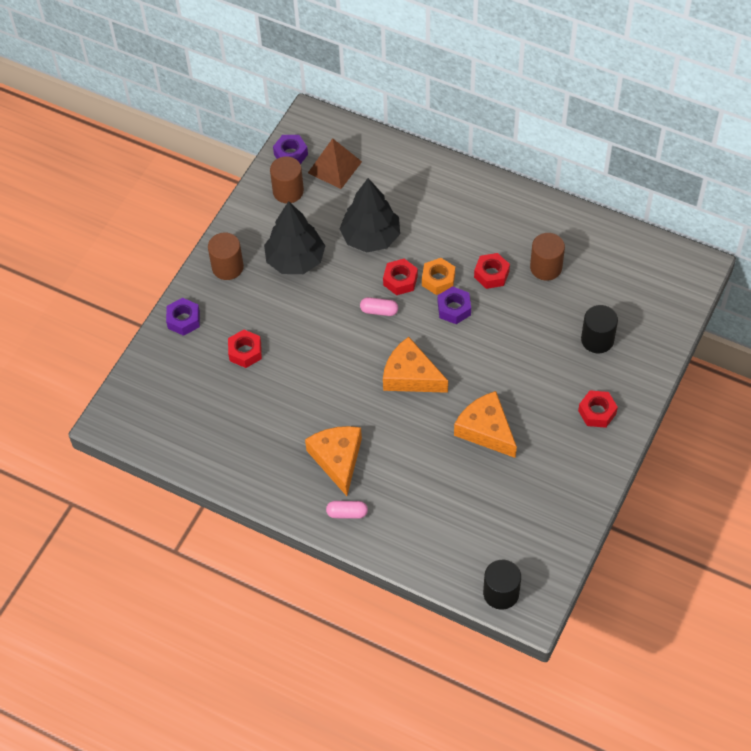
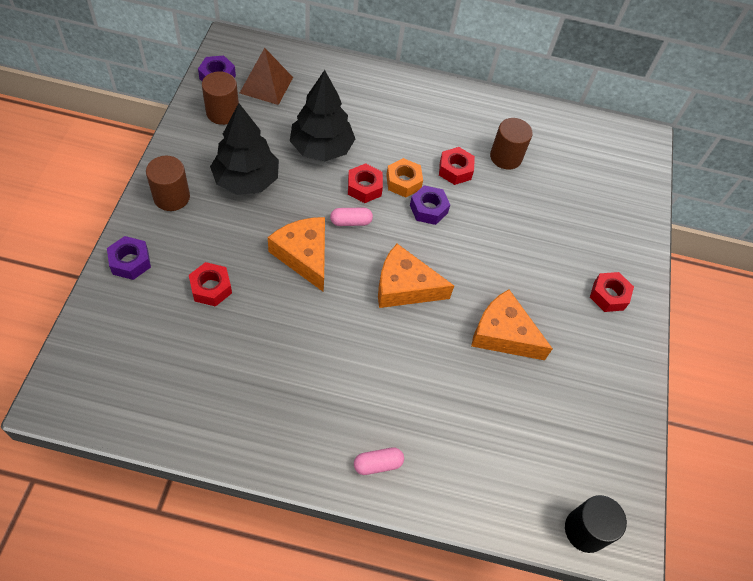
camera: 25 degrees left, 0 degrees up
orange cheese [305,426,362,496] -> orange cheese moved to [268,217,325,292]
black cylinder [581,305,618,353] -> none

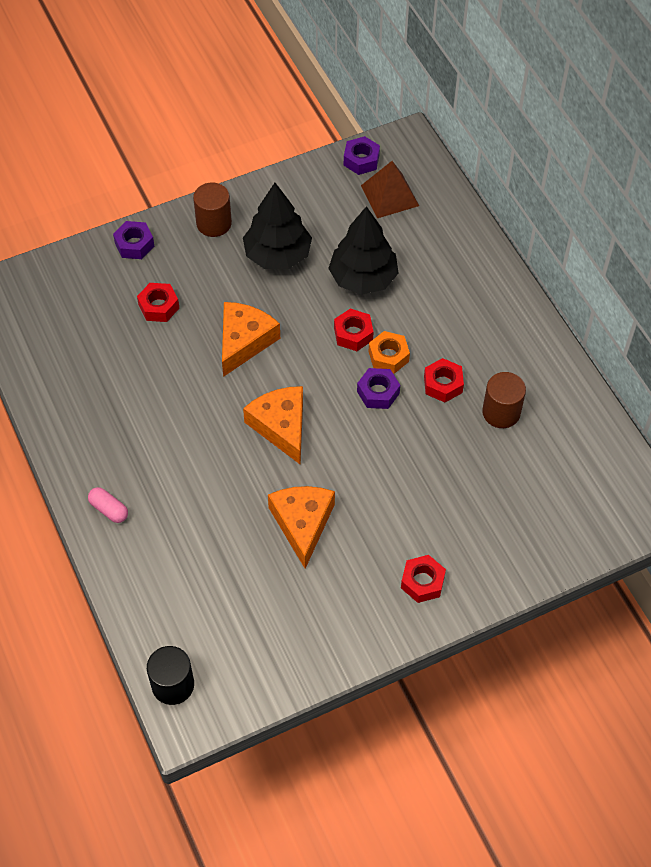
camera: 60 degrees right, 0 degrees up
brown cylinder [202,71,239,125] -> none
pink capsule [330,207,373,226] -> none

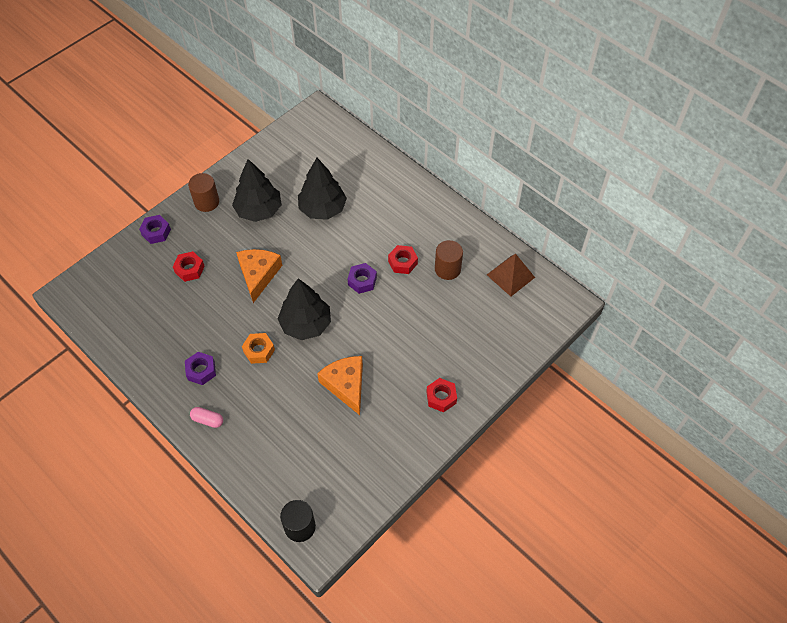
camera: 20 degrees left, 0 degrees up
orange cheese [243,386,303,464] -> black tree [278,278,331,340]
red nut [334,308,374,351] -> none
purple nut [344,136,380,175] -> purple nut moved to [185,352,216,385]
brown pyramid [361,161,419,218] -> brown pyramid moved to [487,254,535,297]
orange nut [369,331,410,374] -> orange nut moved to [242,333,275,364]

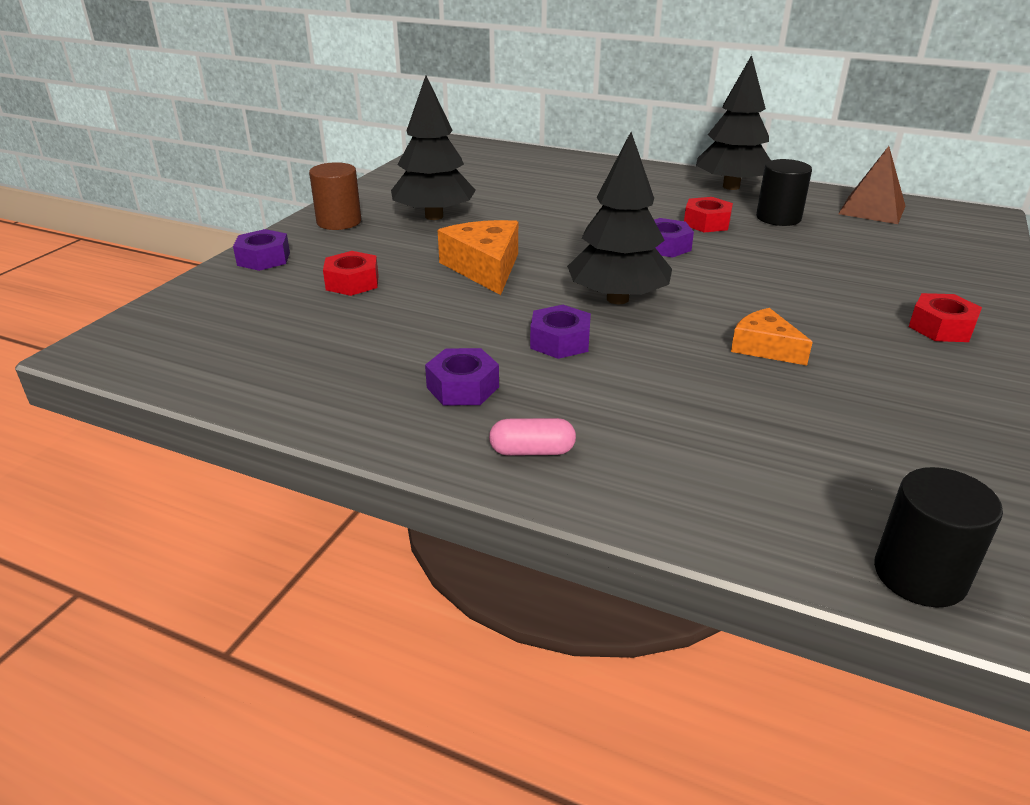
camera: 20 degrees left, 25 degrees down
orange nut [242,333,275,364] -> purple nut [530,305,591,359]
black tree [298,158,347,220] -> black tree moved to [696,55,771,190]
orange cheese [317,356,363,415] -> orange cheese [731,308,813,366], size x0.63
brown cylinder [435,240,463,280] -> black cylinder [756,159,812,226]

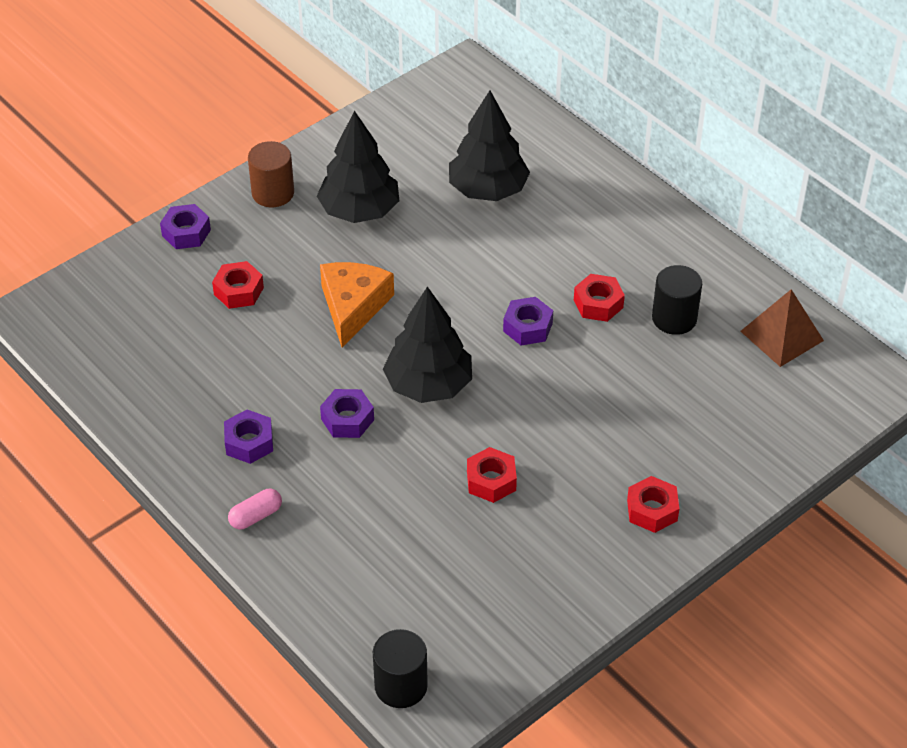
camera: 25 degrees right, 15 degrees up
pink capsule [489,418,576,456] -> pink capsule turned 60 degrees counterclockwise [228,489,282,529]
black tree [696,55,771,190] -> black tree moved to [449,90,530,201]
orange cheese [731,308,813,366] -> red nut [467,447,517,503]

